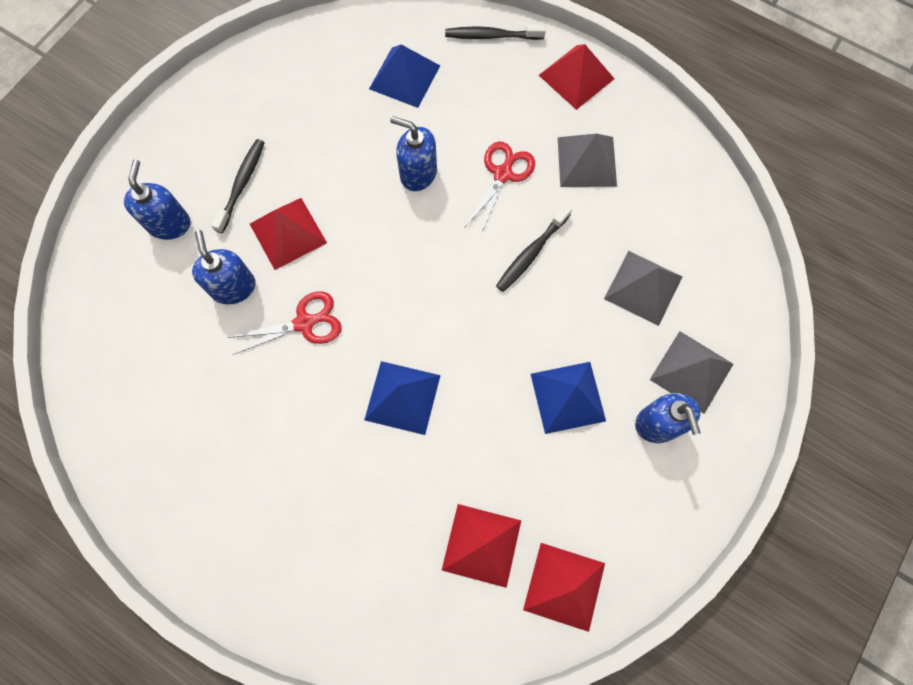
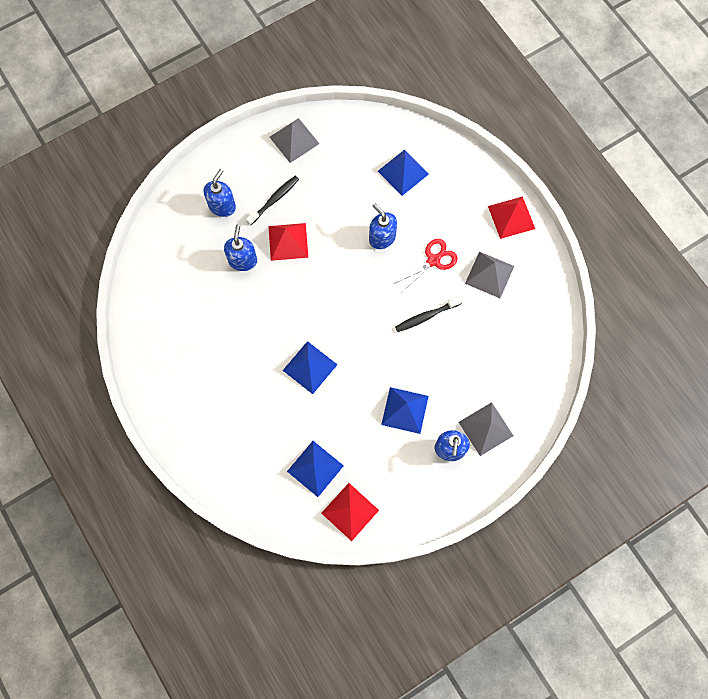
camera: 25 degrees right, 0 degrees up
red scissors [227,291,342,355] -> none
red pyramid [442,504,521,588] -> blue pyramid [287,441,344,497]
black toothbrush [445,24,546,40] -> none
grey pyramid [604,251,682,326] -> grey pyramid moved to [270,118,319,163]

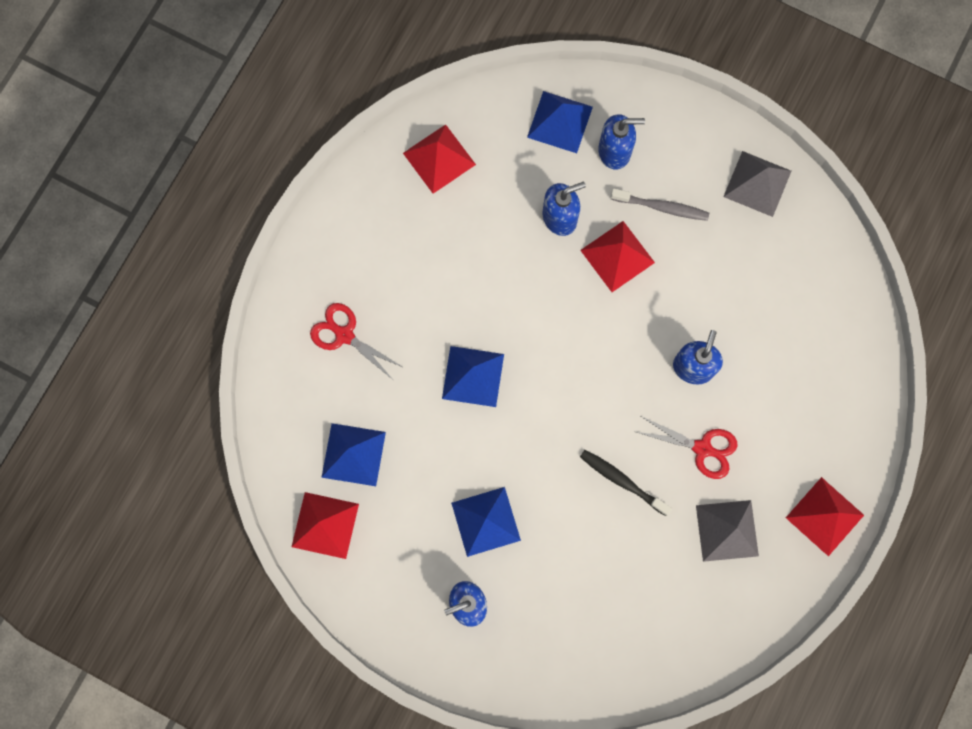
camera: 60 degrees right, 5 degrees up
black toothbrush [246,176,299,225] -> grey toothbrush [611,188,709,221]
blue pyramid [378,150,429,196] -> blue pyramid moved to [527,91,593,153]
grey pyramid [459,402,513,456] -> none
none -> red scissors [310,303,404,380]
none -> red pyramid [403,125,476,194]

